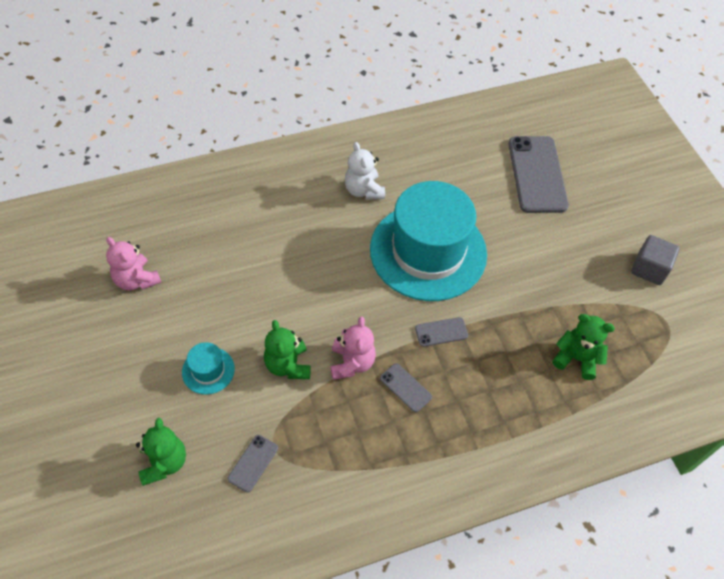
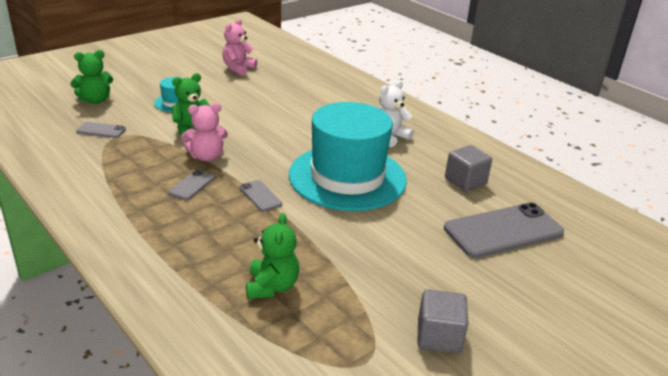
camera: 70 degrees right, 25 degrees down
none -> grey cube [445,145,492,192]

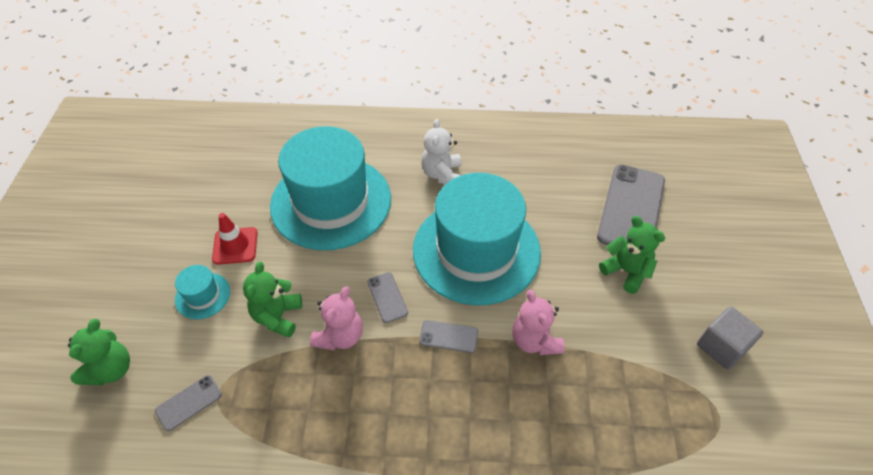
camera: 45 degrees left, 20 degrees up
grey phone [168,170,215,200] -> grey phone moved to [367,272,408,323]
pink teddy bear [222,19,257,76] -> pink teddy bear moved to [512,290,565,355]
green teddy bear [246,213,299,299] -> green teddy bear moved to [599,216,665,294]
grey cube [445,145,492,192] -> none
none -> red traffic cone [212,213,258,264]
none -> turquoise hat [270,126,391,250]

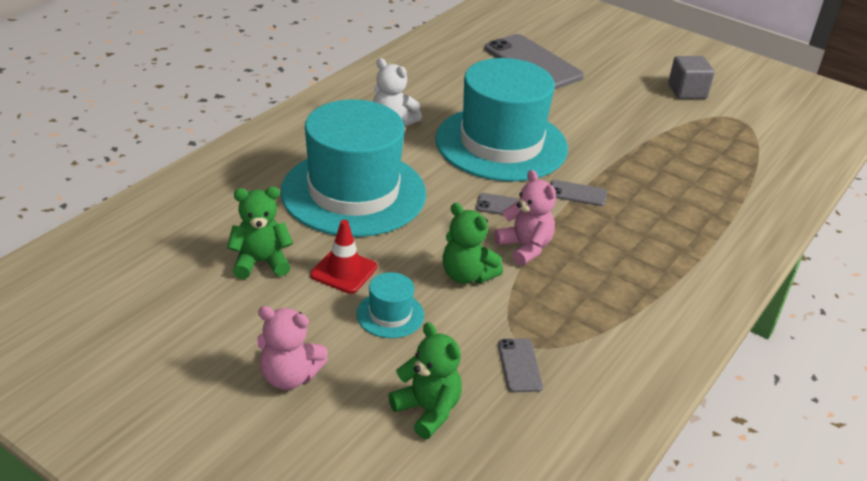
camera: 60 degrees left, 15 degrees down
grey phone [419,320,478,353] -> grey phone turned 60 degrees clockwise [550,180,607,206]
pink teddy bear [512,290,565,355] -> pink teddy bear moved to [257,306,328,390]
green teddy bear [599,216,665,294] -> green teddy bear moved to [227,187,293,279]

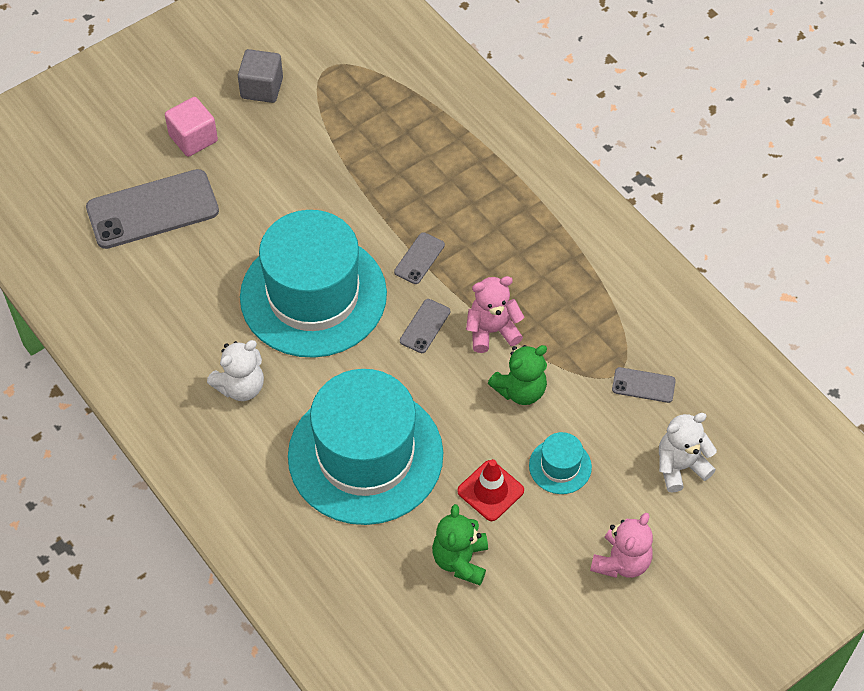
camera: 70 degrees left, 20 degrees up
green teddy bear [388,322,462,439] -> white teddy bear [659,413,717,493]
none -> pink cube [165,97,218,157]

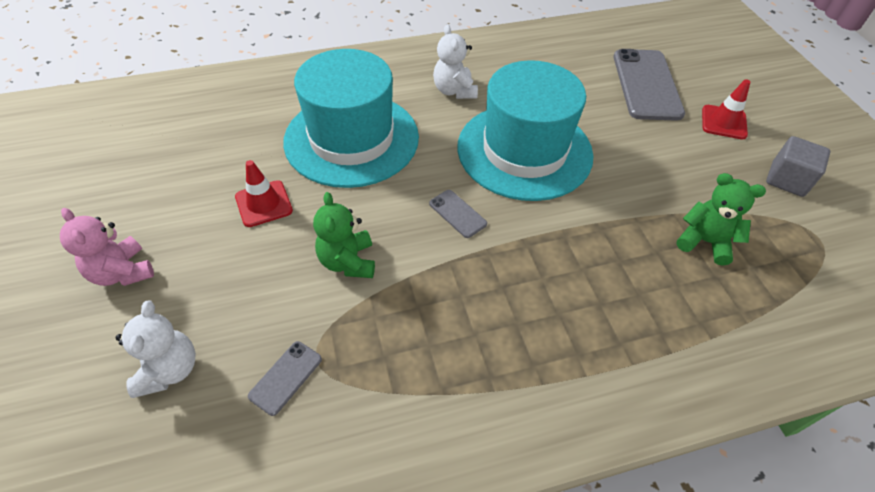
camera: 110 degrees right, 5 degrees down
pink cube [165,97,218,157] -> red traffic cone [702,79,750,139]
grey phone [394,232,445,284] -> none
green teddy bear [432,504,488,585] -> green teddy bear moved to [676,173,766,266]
pink teddy bear [466,276,524,353] -> none
turquoise hat [529,432,592,494] -> none

